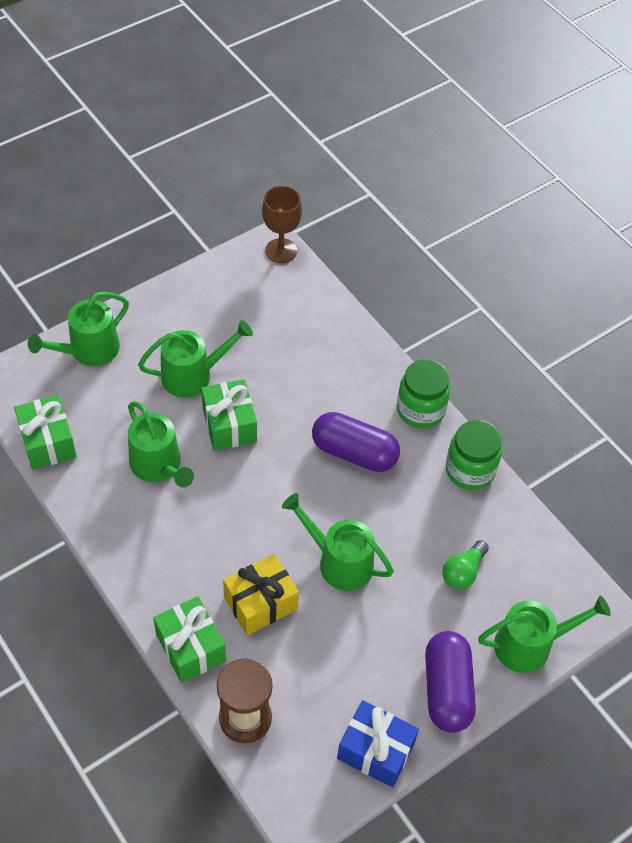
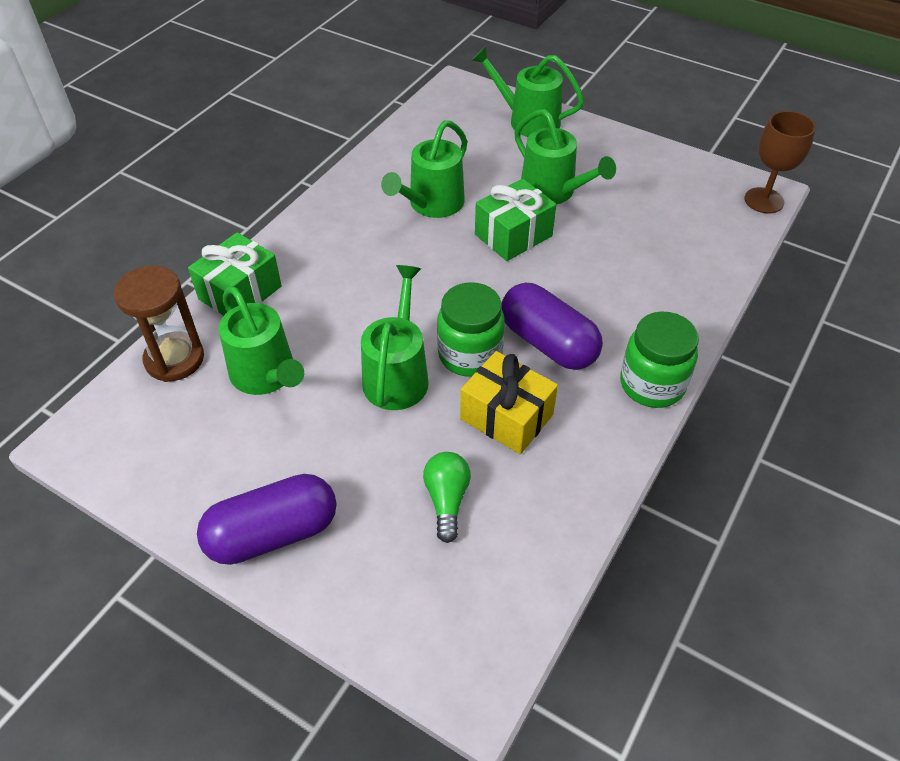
camera: 70 degrees right, 5 degrees down
green gift [14,395,77,470] -> none
yellow gift [223,554,299,635] -> yellow gift moved to [460,351,558,454]
purple capsule [312,412,400,472] -> purple capsule turned 45 degrees counterclockwise [501,283,603,370]
blue gift [337,700,419,787] -> none
green light bulb [442,540,489,589] -> green light bulb turned 75 degrees clockwise [423,452,471,543]
green jar [446,420,502,490] -> green jar moved to [437,282,505,377]
green watering can [478,596,611,673] -> green watering can moved to [219,286,304,395]

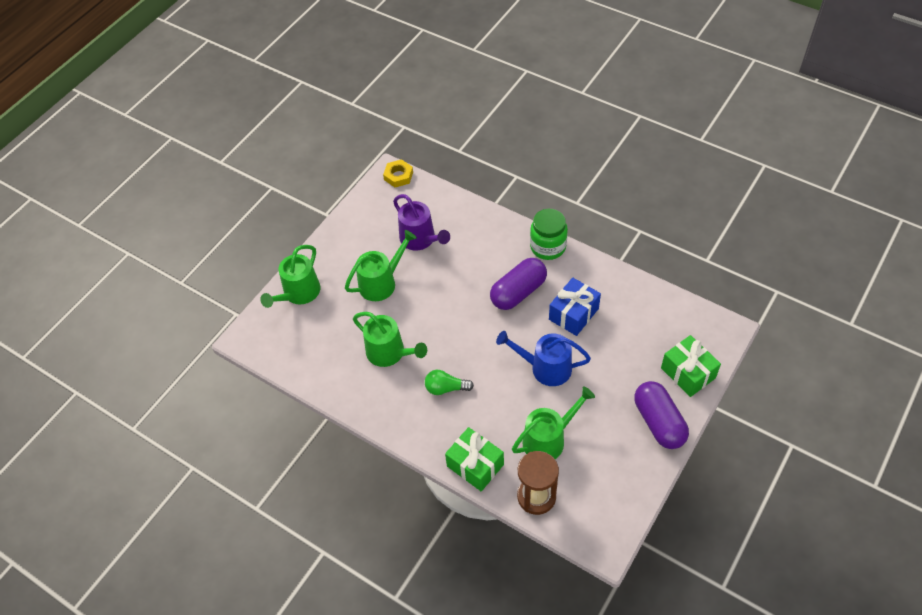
camera: 85 degrees left, 5 degrees up
green watering can [361,265,429,410] -> blue watering can [496,331,591,386]
green light bulb [423,452,471,543] -> green light bulb moved to [425,370,474,395]
green jar [437,282,505,377] -> none
yellow gift [460,351,558,454] -> blue gift [549,277,601,336]
green gift [475,179,556,261] -> green gift moved to [661,335,721,397]
brown goblet [744,111,816,213] -> yellow nut [383,159,413,187]
none -> purple watering can [393,194,450,251]

